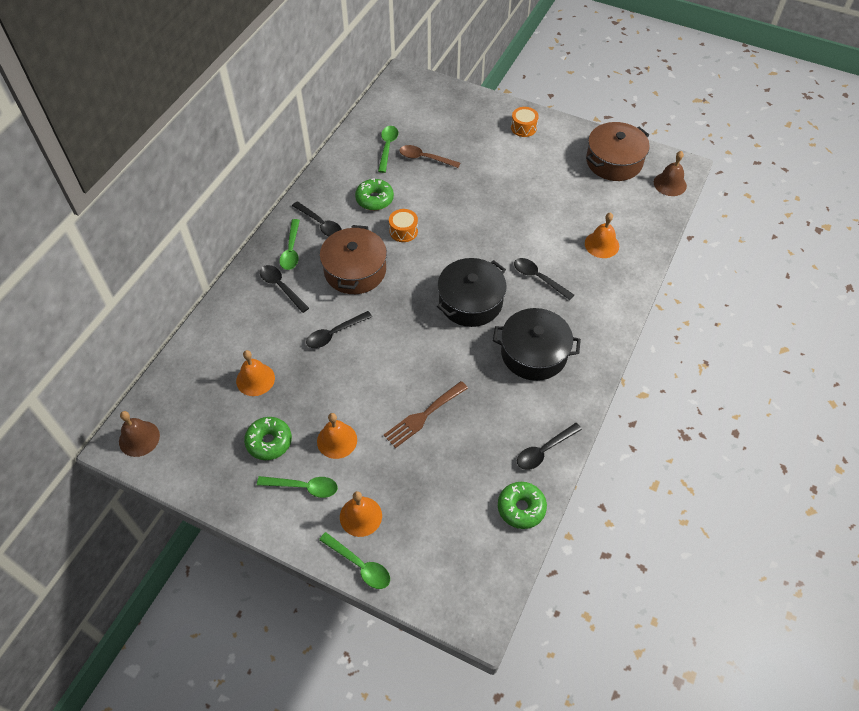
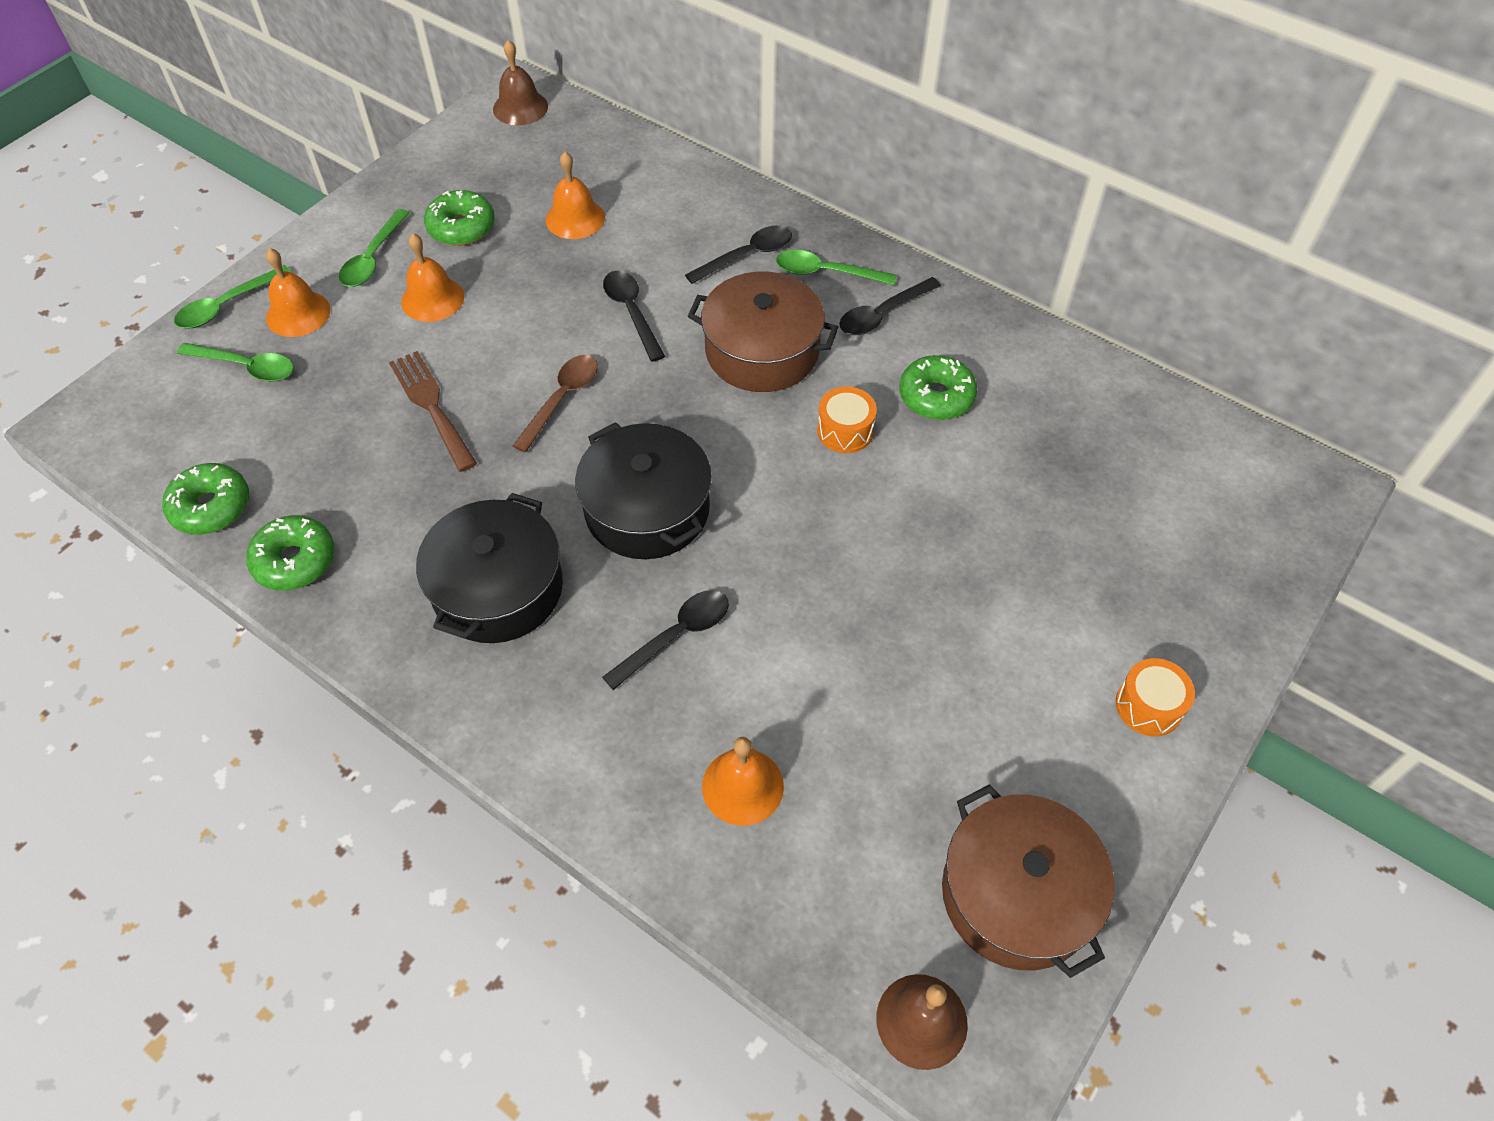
camera: 100 degrees right, 0 degrees up
green spoon [378,126,398,173] -> green spoon moved to [177,343,294,382]
brown spoon [399,145,460,168] -> brown spoon moved to [513,355,598,452]
black spoon [517,423,582,470] -> green donut [246,515,334,591]

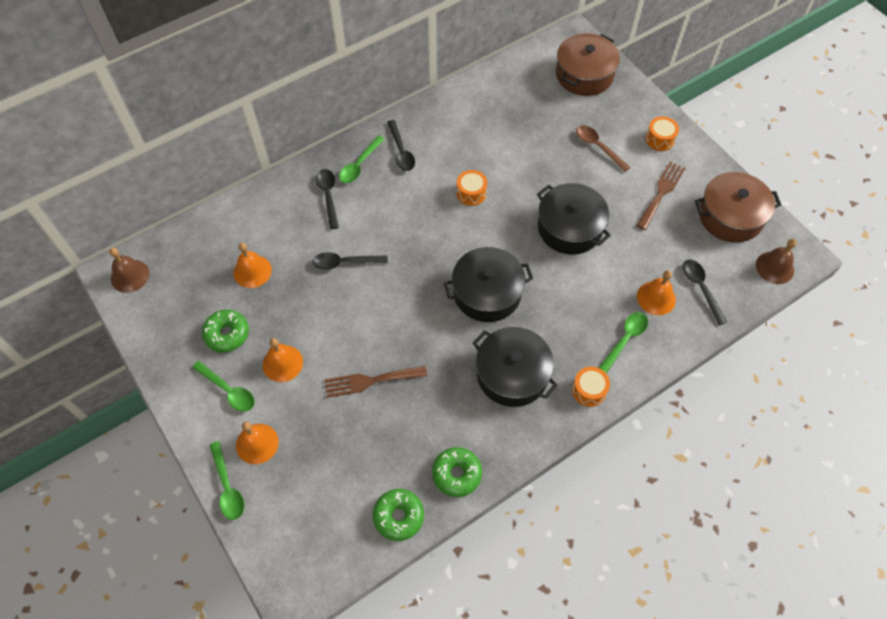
camera: 70 degrees left, 5 degrees up
green spoon [177,343,294,382] -> green spoon moved to [599,312,648,374]
brown spoon [513,355,598,452] -> brown spoon moved to [576,125,630,172]
black spoon [602,590,729,690] -> black spoon moved to [682,260,727,325]
brown pot [688,272,838,392] -> brown pot moved to [556,33,620,96]
green donut [899,355,977,420] -> none
none -> black pot [537,183,611,255]
none -> orange drum [572,367,610,407]
none -> brown fork [636,161,685,230]

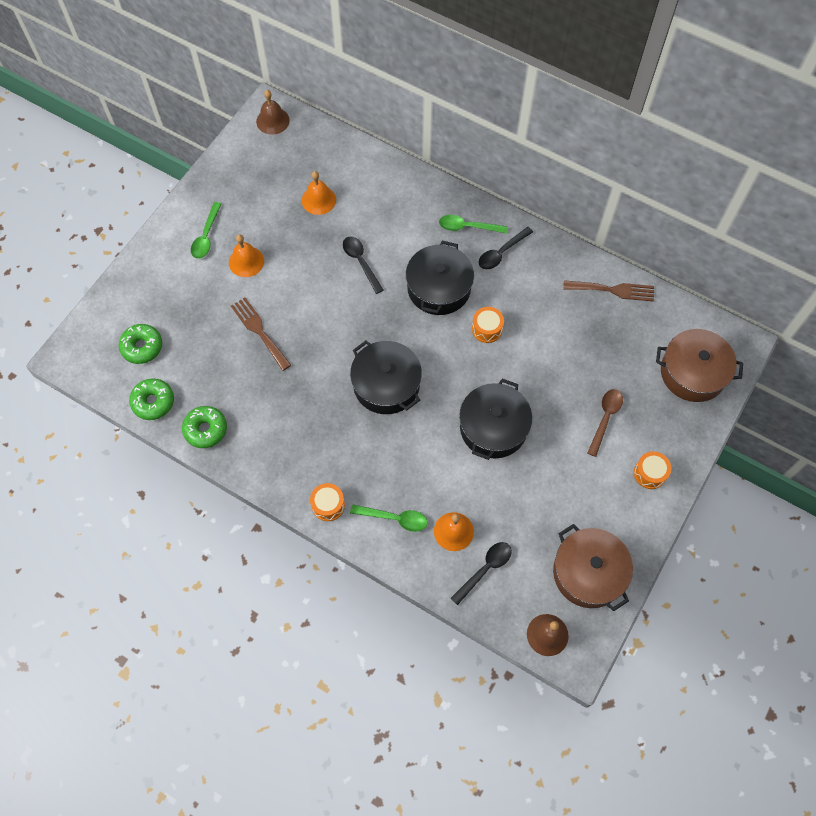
camera: 65 degrees right, 5 degrees up
green donut [202,310,249,352] -> green donut moved to [118,324,162,364]
green spoon [209,441,244,520] -> none
orange bell [236,422,279,464] -> none
black spoon [316,169,339,229] -> none
black pot [473,327,558,407] -> black pot moved to [406,241,474,315]
brown fork [636,161,685,230] -> brown fork moved to [563,280,654,301]

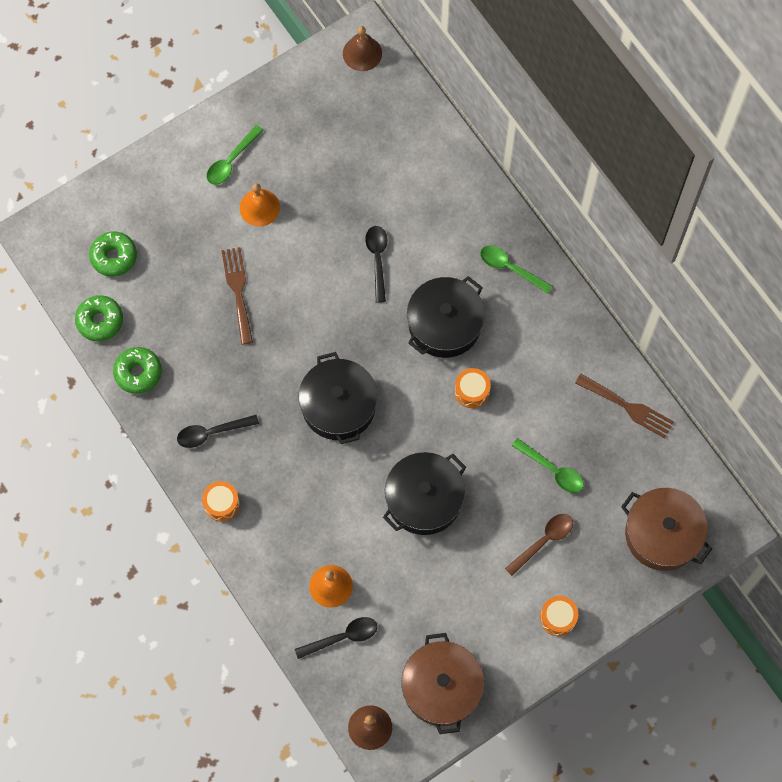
camera: 25 degrees right, 5 degrees up
orange bell [302,171,336,215] -> none
green spoon [350,504,428,532] -> green spoon moved to [512,438,584,493]
black spoon [479,227,533,269] -> black spoon moved to [177,415,259,448]

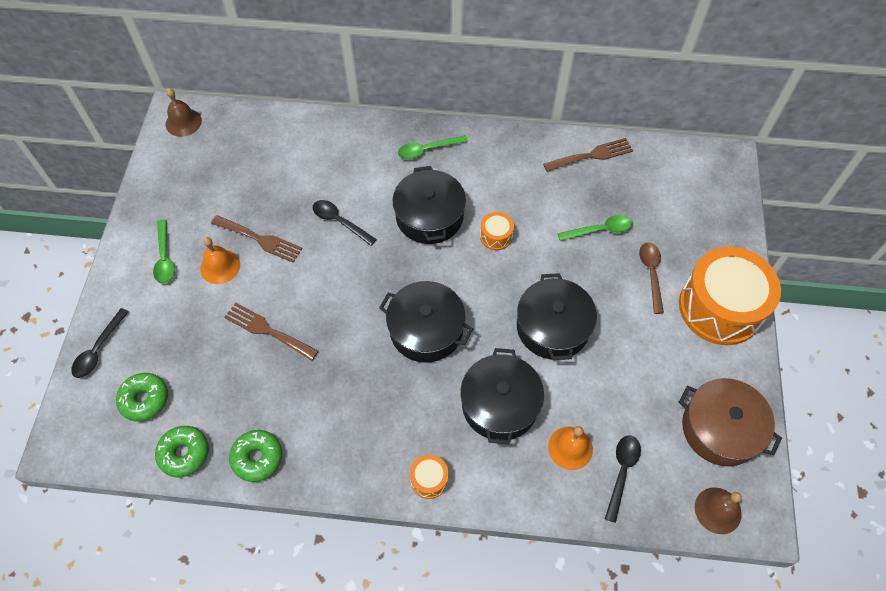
camera: 50 degrees left, 10 degrees down
black spoon [177,415,259,448] -> black spoon moved to [71,308,129,378]
orange drum [540,596,578,636] -> orange drum [679,247,781,345], size x2.40
brown pot [621,488,712,571] -> none
none -> brown fork [211,215,303,263]
none -> black pot [460,348,544,444]

